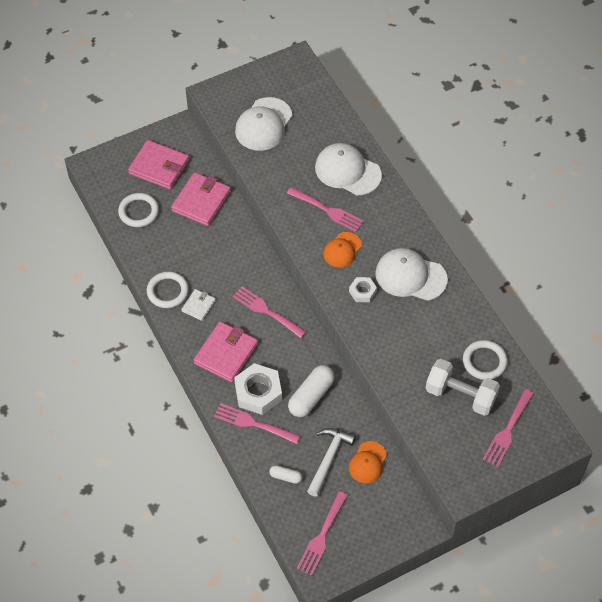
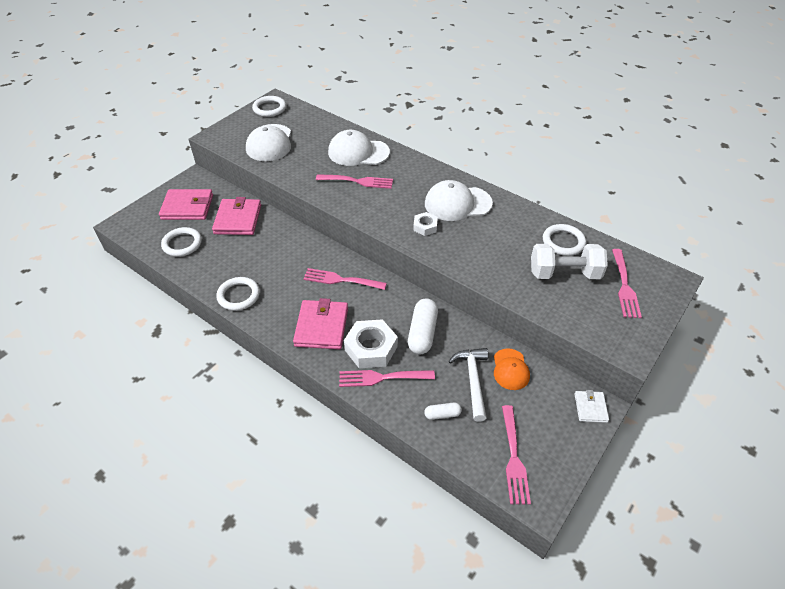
camera: 25 degrees left, 10 degrees down
white wallet [181,289,216,321] -> white wallet moved to [575,390,609,423]
orange cap [323,232,362,268] -> none
none -> white ring [252,96,286,117]

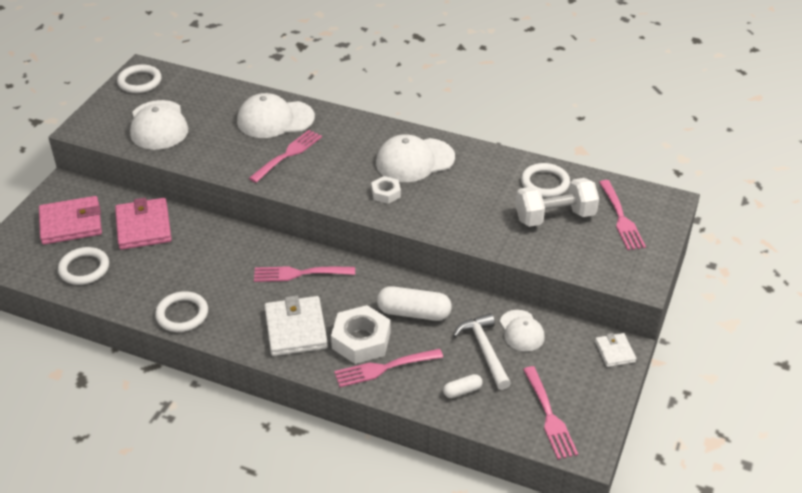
camera: 15 degrees left, 5 degrees down
pink wallet [293,298,348,349] -> white wallet [264,296,328,356]
pink fork [316,174,393,189] -> pink fork turned 45 degrees counterclockwise [249,130,322,183]
white capsule [408,298,438,354] -> white capsule turned 75 degrees counterclockwise [377,286,452,321]
orange cap [494,348,530,390] -> white cap [500,310,545,352]

